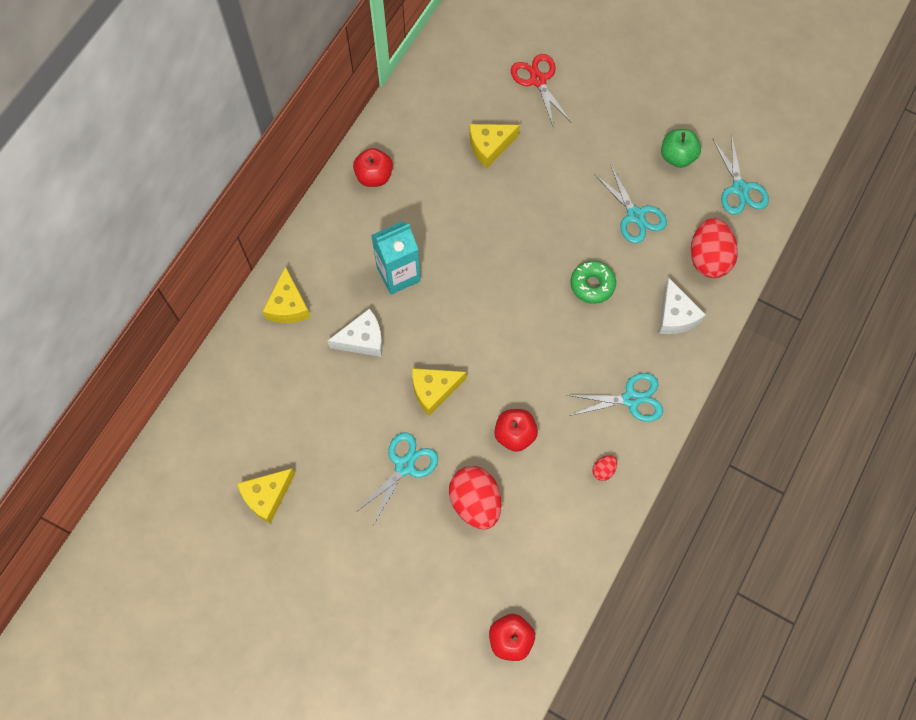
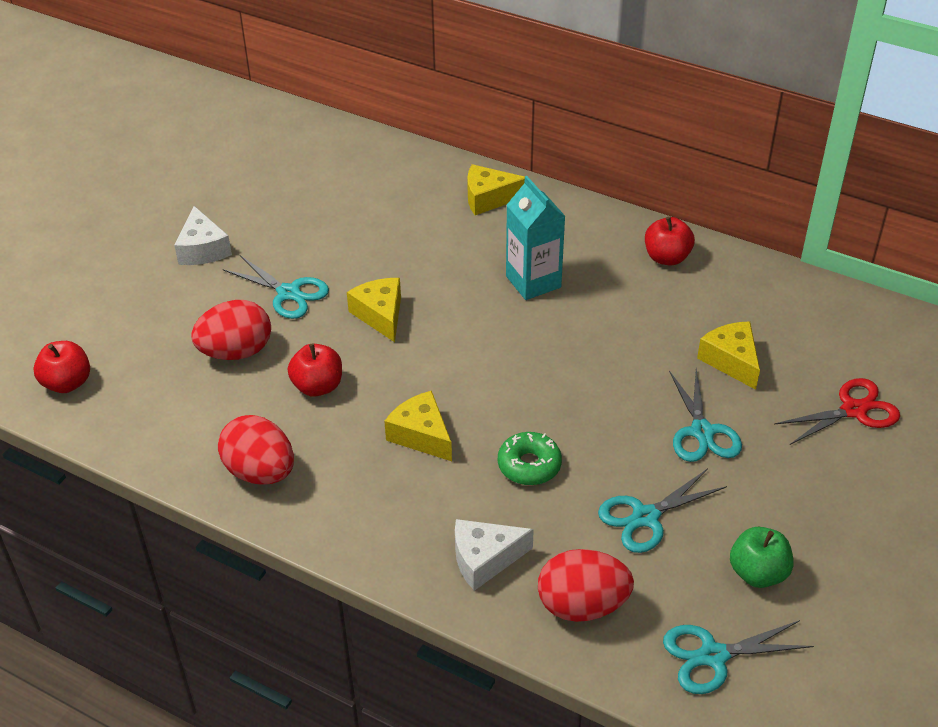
camera: 90 degrees right, 25 degrees down
yellow cheese [237,468,296,524] -> yellow cheese moved to [384,391,452,461]
white cheese [327,308,383,357] -> white cheese moved to [174,206,232,265]
turquoise scissors [567,373,663,422] -> turquoise scissors moved to [669,369,742,462]
red egg [592,455,617,481] -> red egg [218,415,294,485], size x2.27

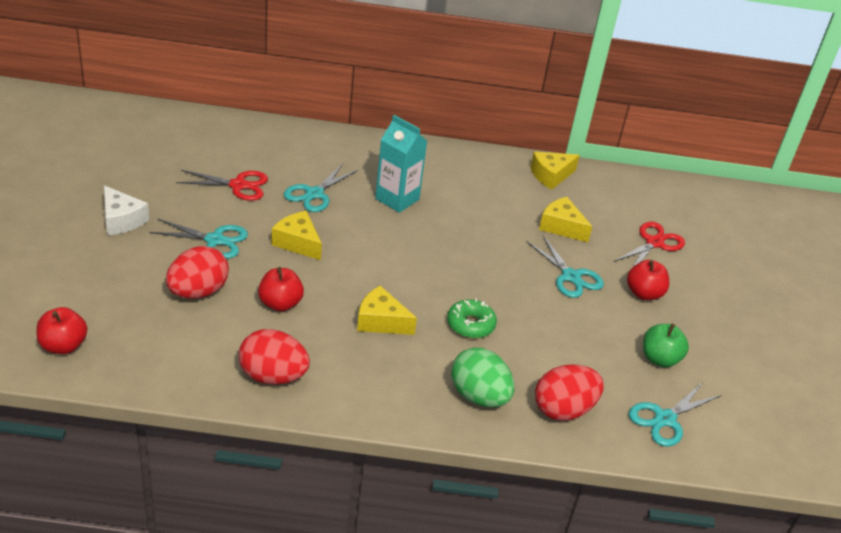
camera: 30 degrees left, 5 degrees down
white cheese [455,519,534,591] -> green egg [451,347,515,407]
yellow cheese [467,164,525,215] -> yellow cheese moved to [530,152,580,190]
turquoise scissors [598,469,727,553] -> turquoise scissors moved to [284,164,359,212]
red apple [645,216,695,265] -> red apple moved to [627,260,669,300]
none -> red scissors [176,170,268,201]

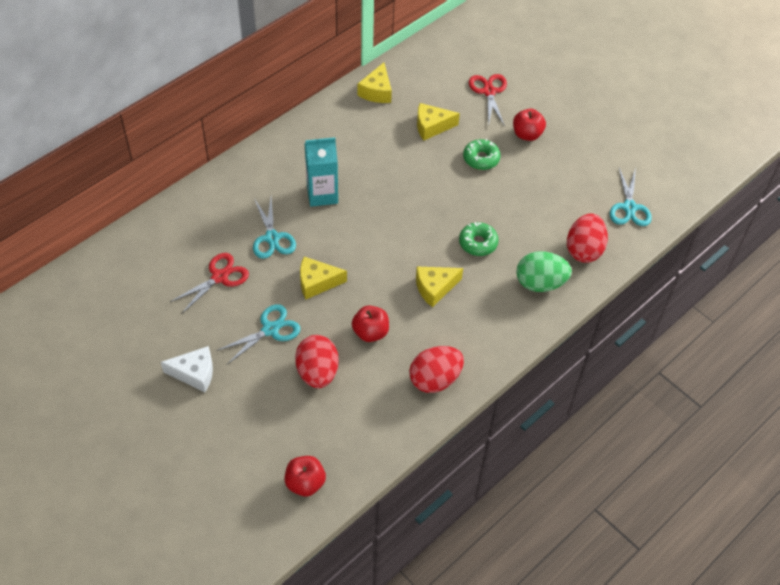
camera: 45 degrees left, 15 degrees up
turquoise scissors [526,235,604,298] -> green donut [463,139,501,170]
green apple [643,323,689,367] -> none

